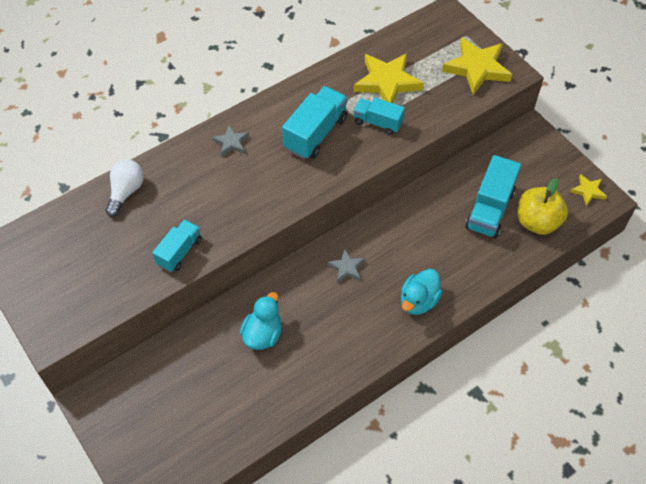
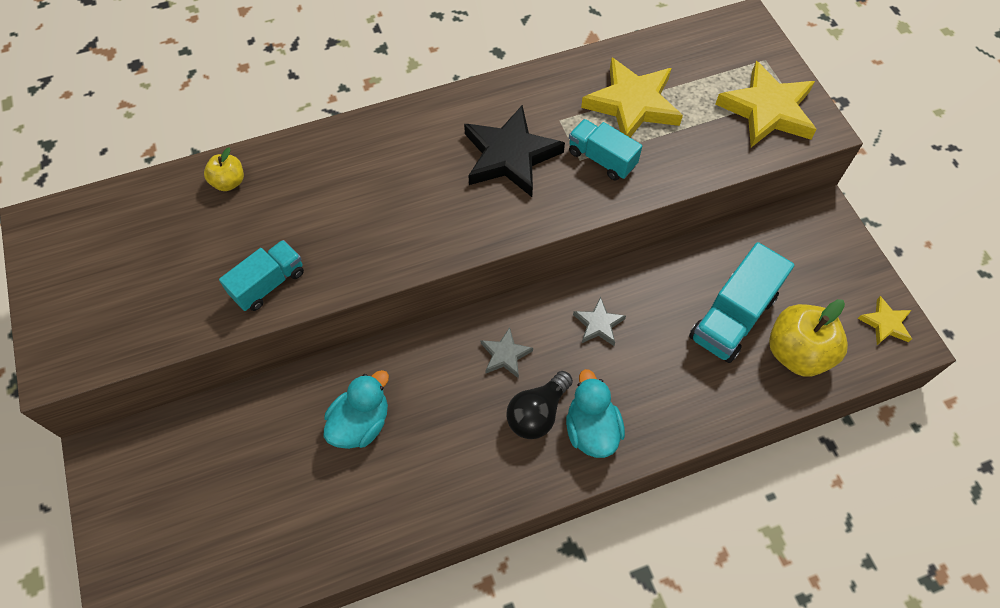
camera: 15 degrees right, 5 degrees up
white light bulb [106,160,144,217] -> yellow apple [204,147,244,191]
grey star [212,125,249,156] -> grey star moved to [573,297,626,346]
turquoise truck [282,86,348,159] -> black star [464,105,565,197]
turquoise duck [401,269,443,315] -> turquoise duck turned 120 degrees clockwise [566,369,625,458]
none -> black light bulb [506,371,573,439]

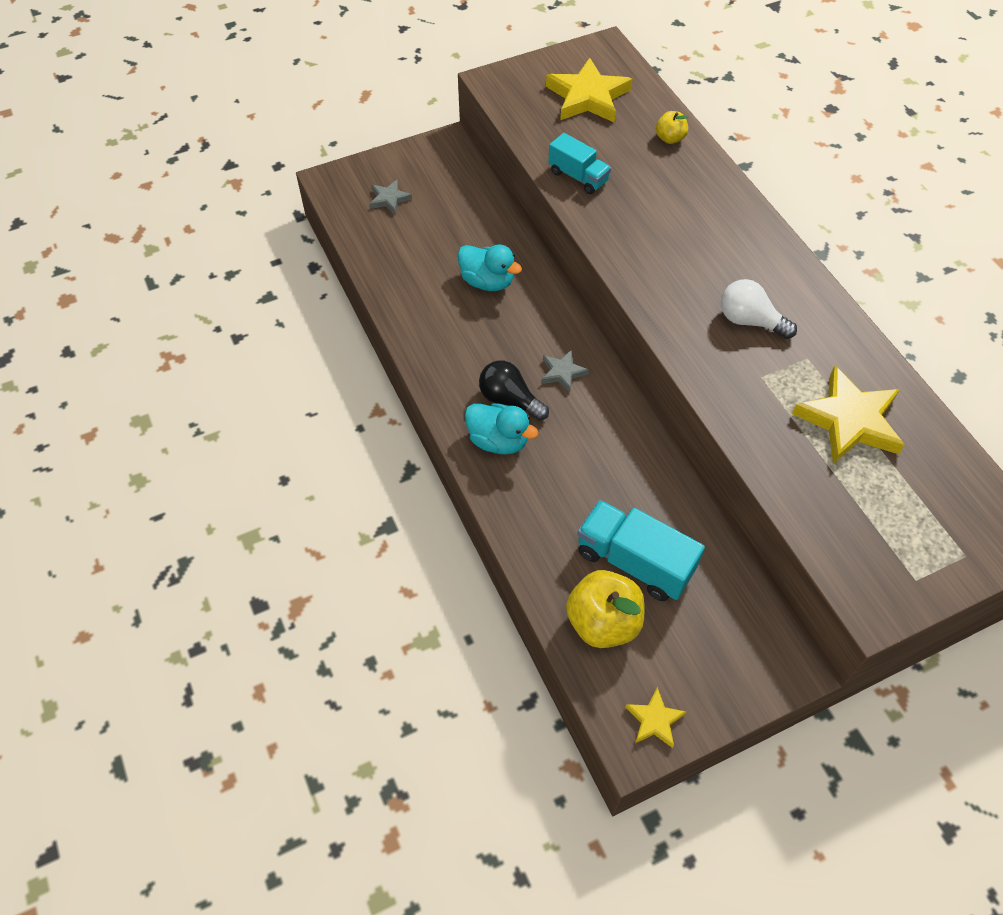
camera: 85 degrees right, 5 degrees down
black star [464,105,565,197] -> white light bulb [721,279,797,339]
turquoise duck [566,369,625,458] -> turquoise duck turned 45 degrees clockwise [465,403,539,455]
turquoise truck [569,119,642,181] -> none
grey star [573,297,626,346] -> grey star moved to [370,180,412,214]
yellow star [715,61,817,147] -> yellow star moved to [546,58,632,122]

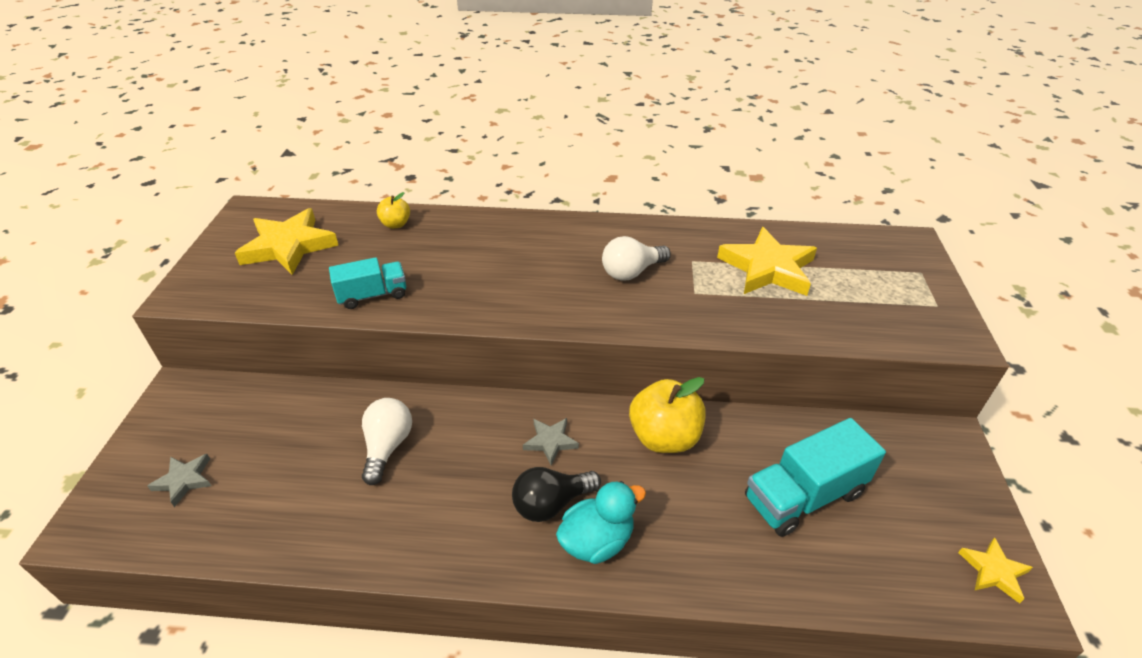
camera: 60 degrees left, 15 degrees down
turquoise duck [458,244,522,291] -> white light bulb [362,398,412,485]
yellow apple [566,570,644,648] -> yellow apple moved to [629,377,706,453]

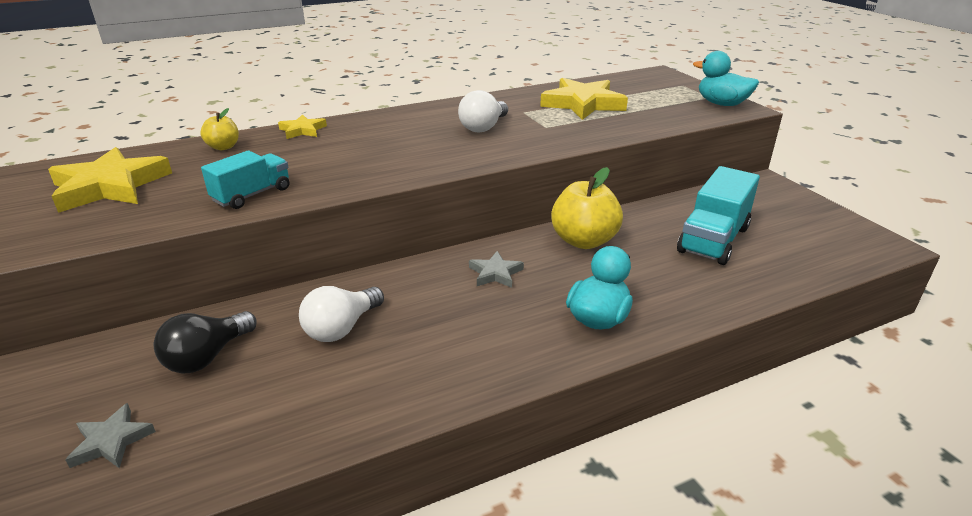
camera: 30 degrees left, 10 degrees down
white light bulb [362,398,412,485] -> white light bulb turned 120 degrees counterclockwise [299,286,384,342]
black light bulb [512,467,601,522] -> black light bulb moved to [154,311,257,374]
yellow star [958,537,1033,604] -> yellow star moved to [278,114,327,139]
none -> turquoise duck [693,51,759,106]

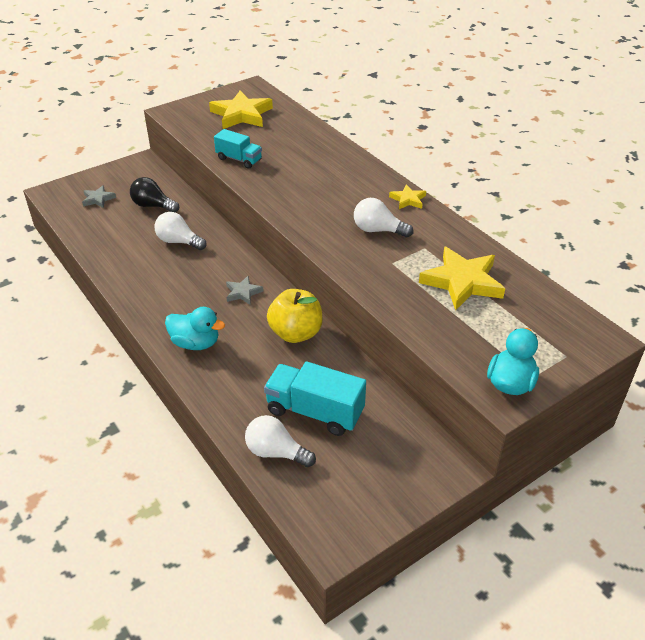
camera: 80 degrees right, 10 degrees up
yellow apple [200,108,239,150] -> none
yellow star [278,114,327,139] -> yellow star moved to [389,184,426,209]
none -> white light bulb [245,415,316,467]

